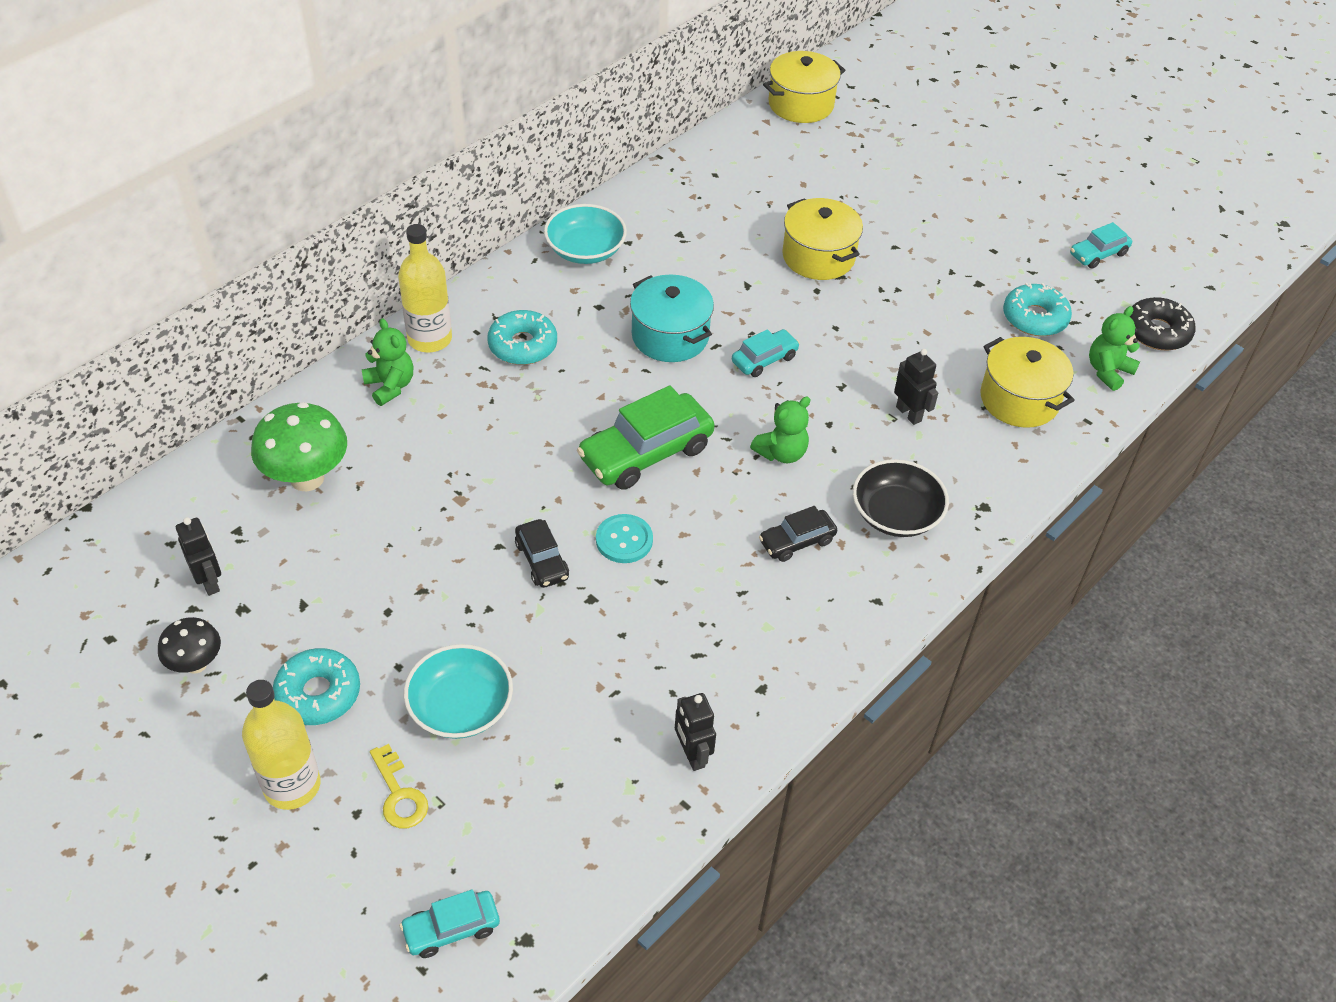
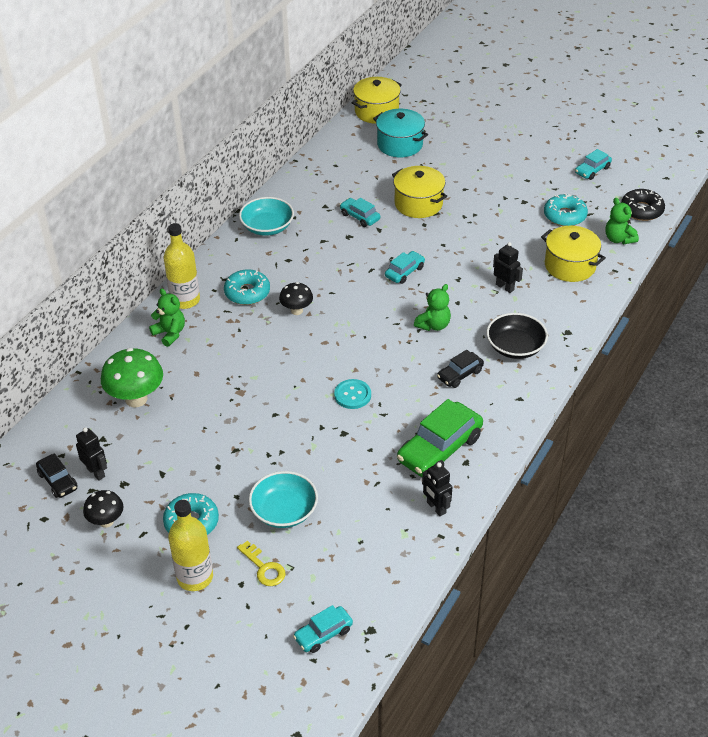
camera: 10 degrees left, 5 degrees down
black car [515,519,569,588] -> black car moved to [36,453,77,498]
green car [577,385,715,490] -> green car moved to [397,399,483,477]
turquoise pot [630,275,714,362] -> turquoise pot moved to [373,109,428,157]
green teddy bear [1089,306,1140,391] -> green teddy bear turned 60 degrees counterclockwise [605,198,639,244]
none -> black mushroom [279,282,313,315]
none -> turquoise car [340,198,380,227]

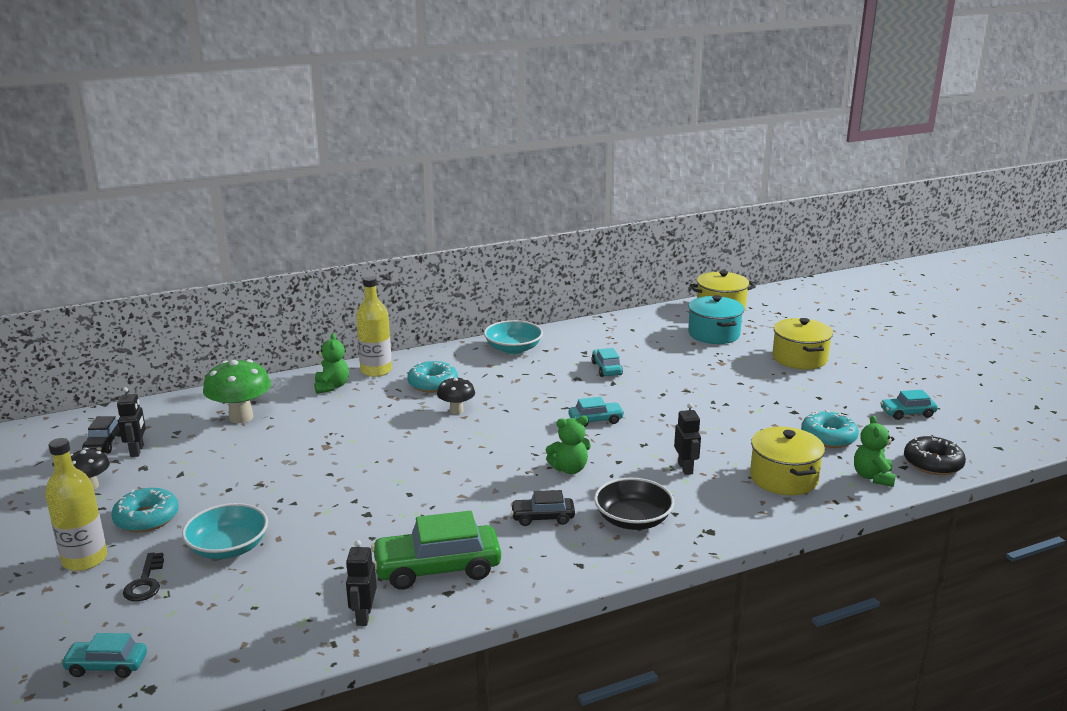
camera: 35 degrees right, 20 degrees down
yellow key [237,541,285,586] -> black key [123,553,164,601]
turquoise button [334,379,371,409] -> none
yellow pot [392,166,447,218] -> yellow pot moved to [772,318,833,370]

